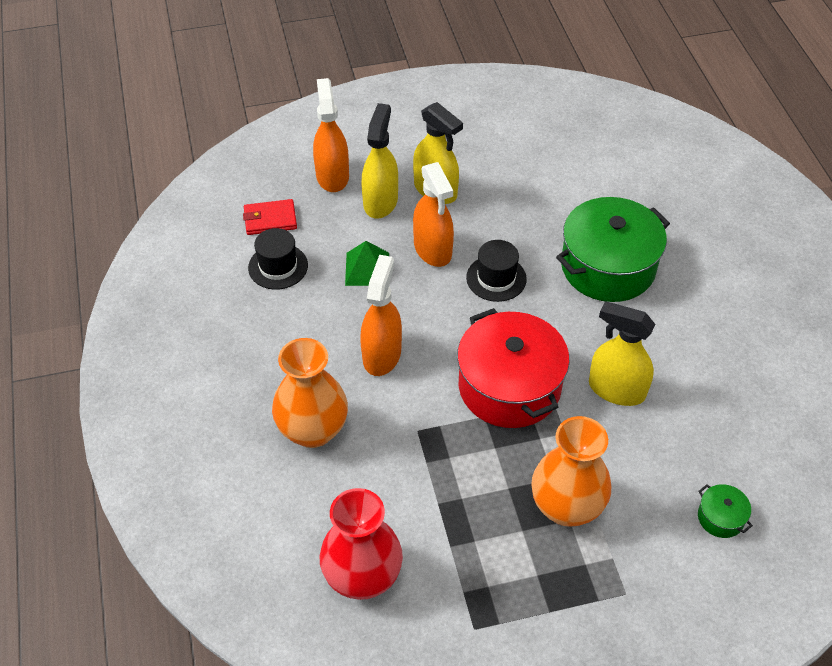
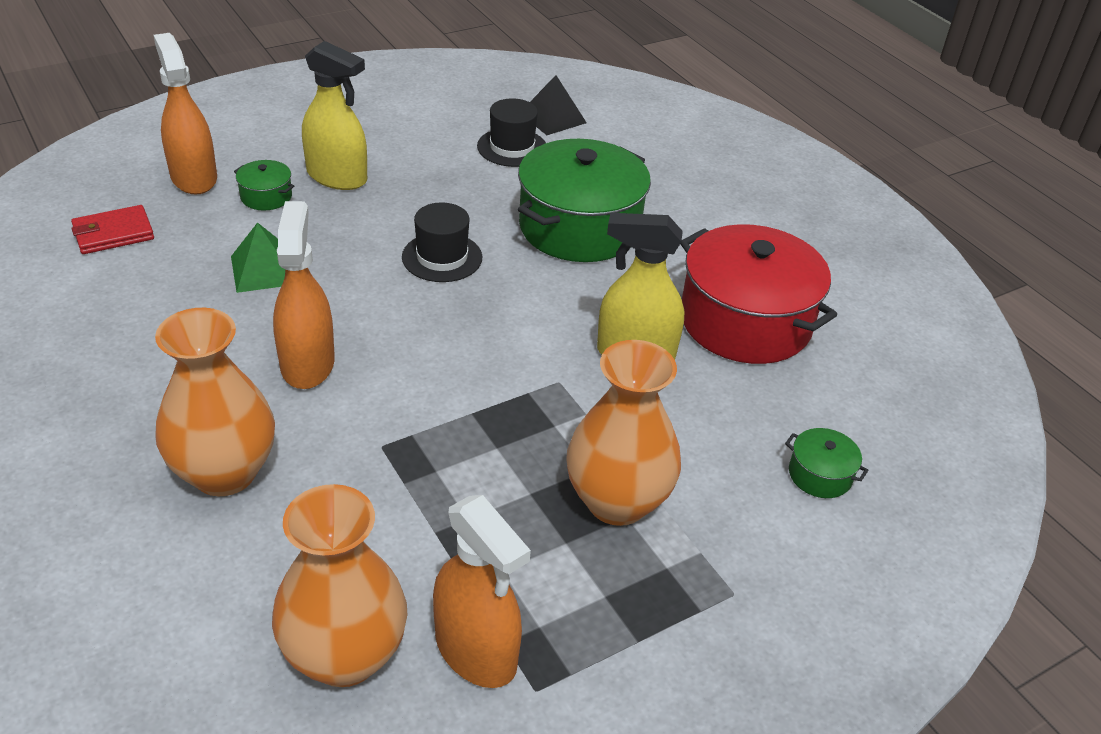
camera: 20 degrees left, 10 degrees down
black hat [248,228,308,290] -> black hat moved to [477,98,546,167]
red vase [320,488,403,600] -> orange vase [272,484,407,687]
yellow spray bottle [361,103,398,219] -> green pot [234,160,294,210]
orange spray bottle [413,162,454,267] -> orange spray bottle moved to [433,495,531,688]
red pot [457,308,570,428] -> red pot moved to [680,224,837,364]
none -> black pyramid [530,75,587,135]

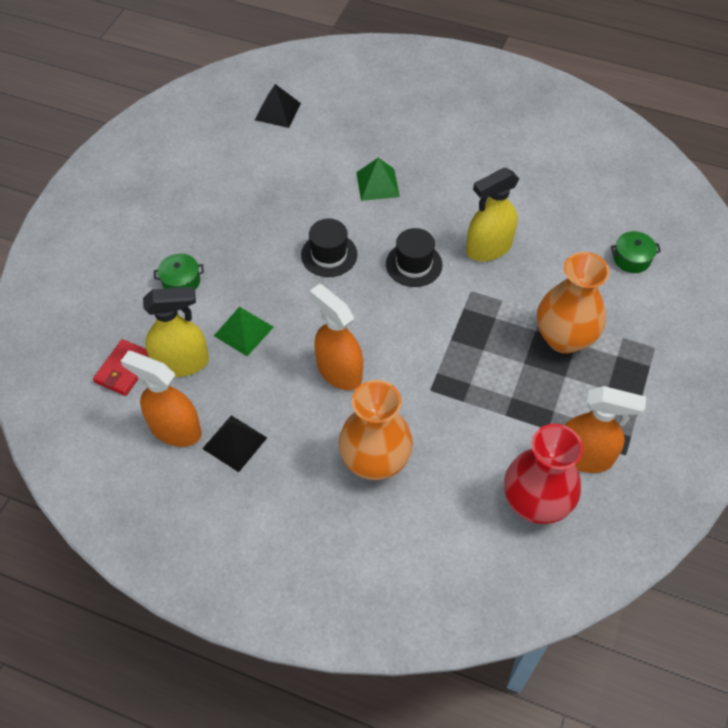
camera: 35 degrees left, 15 degrees up
orange spray bottle [154,33,217,195] -> orange spray bottle moved to [121,351,202,447]
orange vase [272,484,407,687] -> red vase [504,424,583,524]
yellow spray bottle [302,41,367,190] -> yellow spray bottle moved to [143,287,209,377]
black hat [477,98,546,167] -> black hat moved to [386,228,443,287]
green pot [518,139,651,262] -> green pyramid [356,158,400,201]
red pot [680,224,837,364] -> none
none -> black pyramid [202,415,267,472]

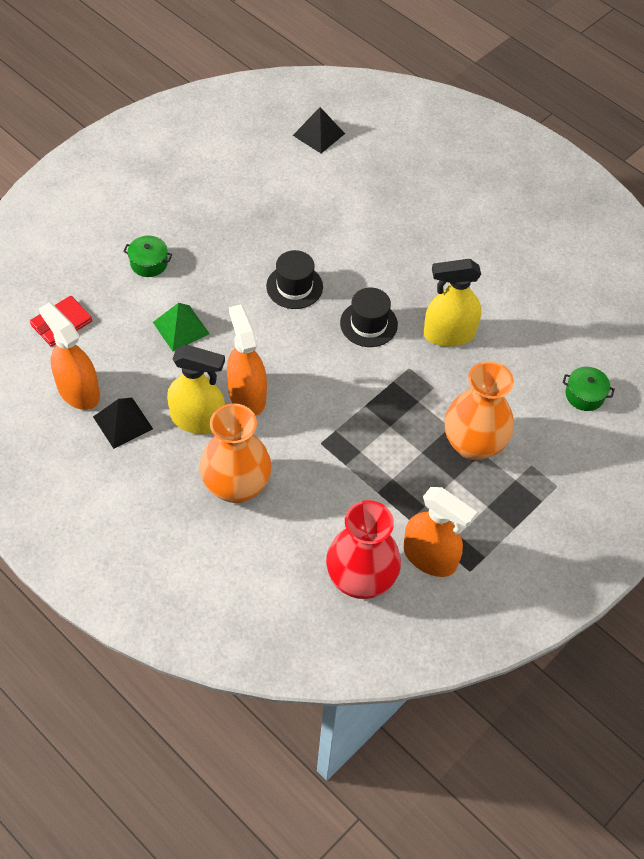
camera: 20 degrees right, 0 degrees up
yellow spray bottle [143,287,209,377] -> yellow spray bottle moved to [167,345,225,434]
green pyramid [356,158,400,201] -> none

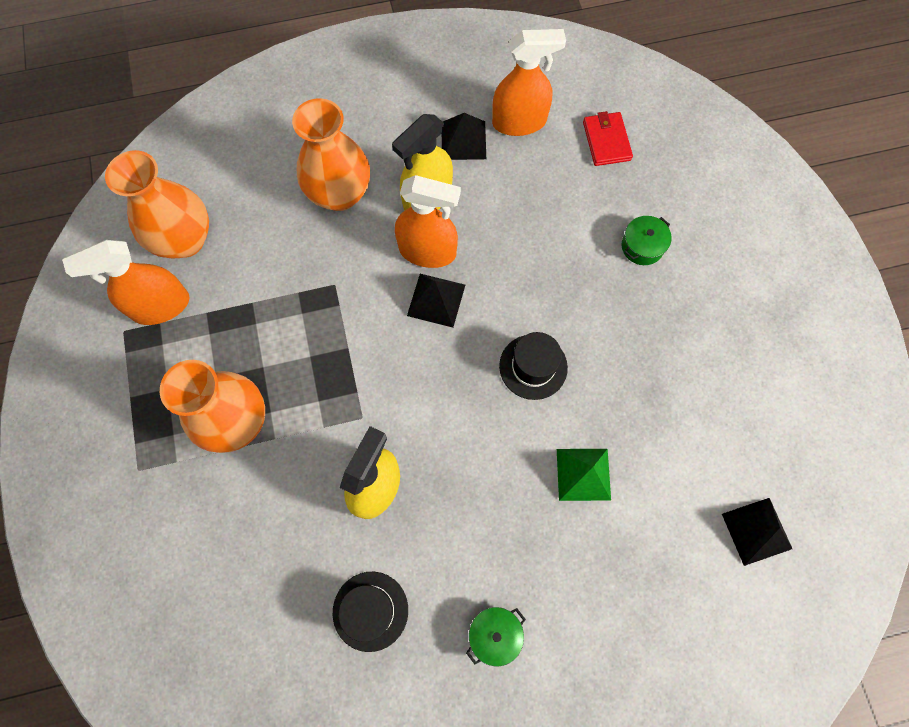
camera: 125 degrees right, 15 degrees up
green pyramid [153,303,210,351] -> green pyramid moved to [557,449,611,501]
red vase [326,500,401,599] -> orange vase [105,150,209,259]
black hat [340,287,398,347] -> black hat moved to [333,572,408,652]
green pot [563,367,615,411] -> green pot moved to [466,607,526,666]
none -> black pyramid [407,274,465,328]

